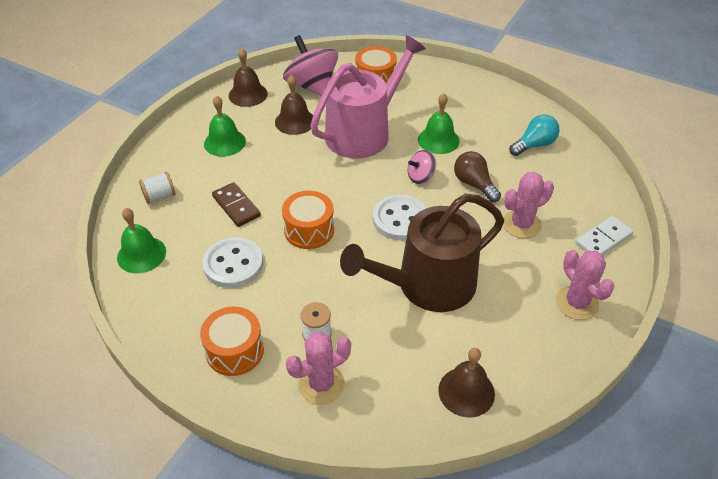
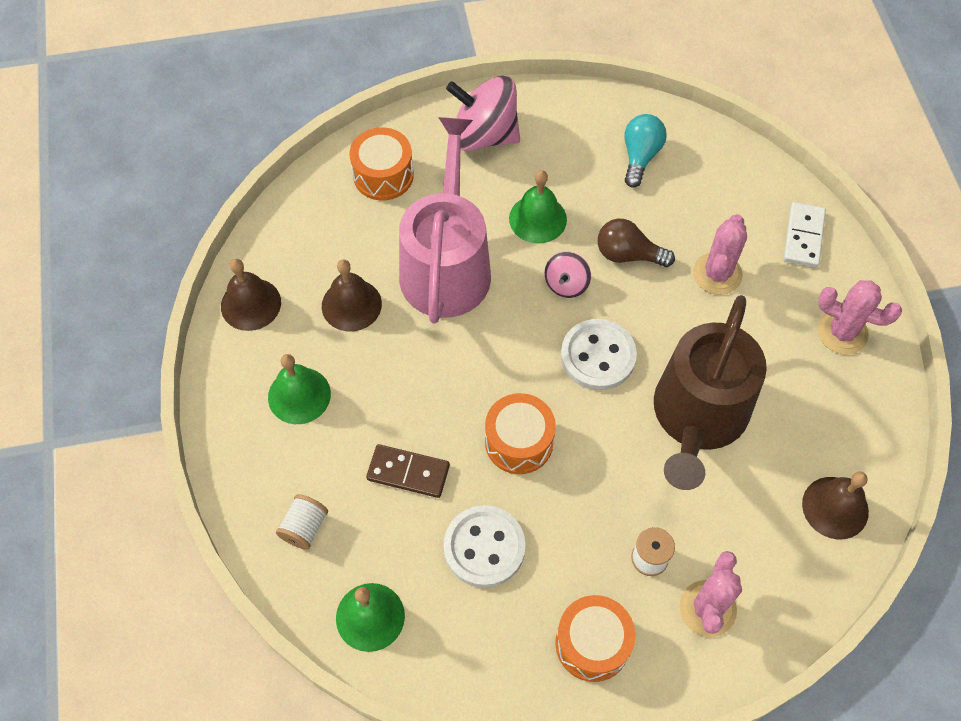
camera: 40 degrees left, 15 degrees up
pink spinning top [283,35,338,96] -> pink spinning top moved to [446,76,520,151]

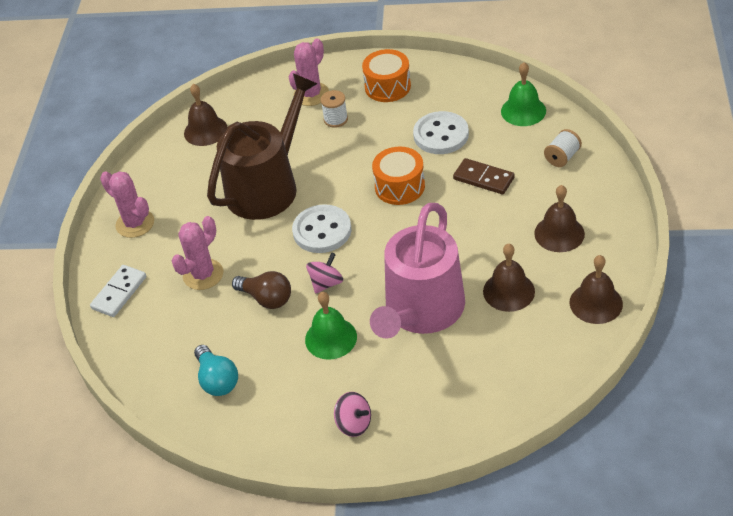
camera: 160 degrees left, 15 degrees down
green bell [268,354,331,424] -> brown bell [534,185,585,252]
orange drum [349,127,414,200] -> none
pink spinning top [446,76,520,151] -> pink spinning top [334,392,371,437], size x0.52
turquoise light bulb [624,114,667,188] -> turquoise light bulb turned 60 degrees counterclockwise [194,345,238,396]

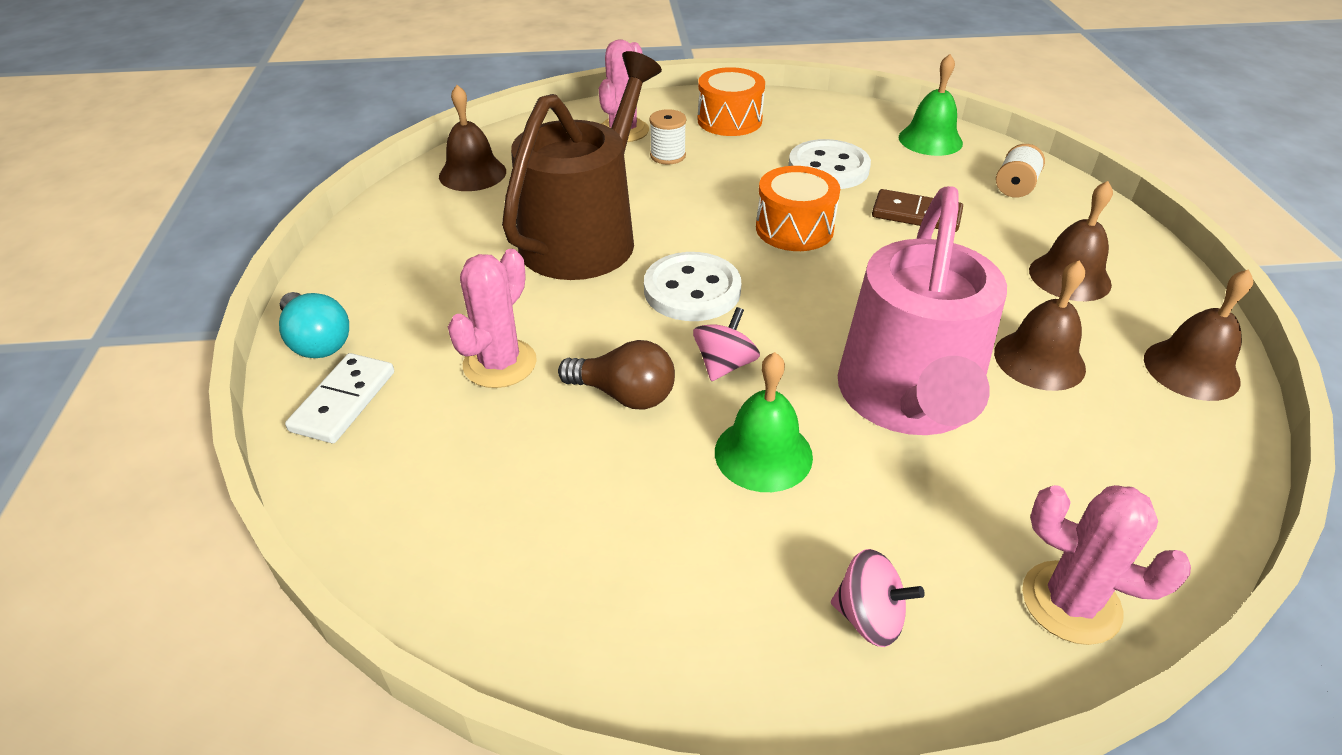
camera: 15 degrees left, 5 degrees down
pink cactus [100,171,154,238] -> pink cactus moved to [1022,485,1191,645]
turquoise light bulb [194,345,238,396] -> turquoise light bulb moved to [279,292,349,358]

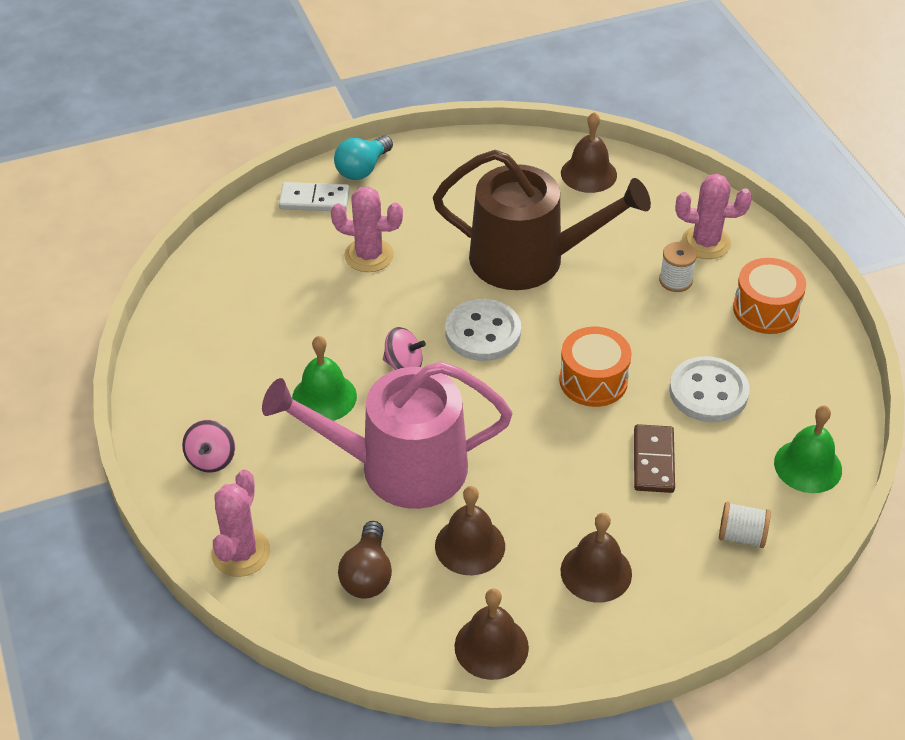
camera: 75 degrees right, 5 degrees up
brown light bulb [558,340,675,409] -> brown light bulb moved to [338,521,392,599]

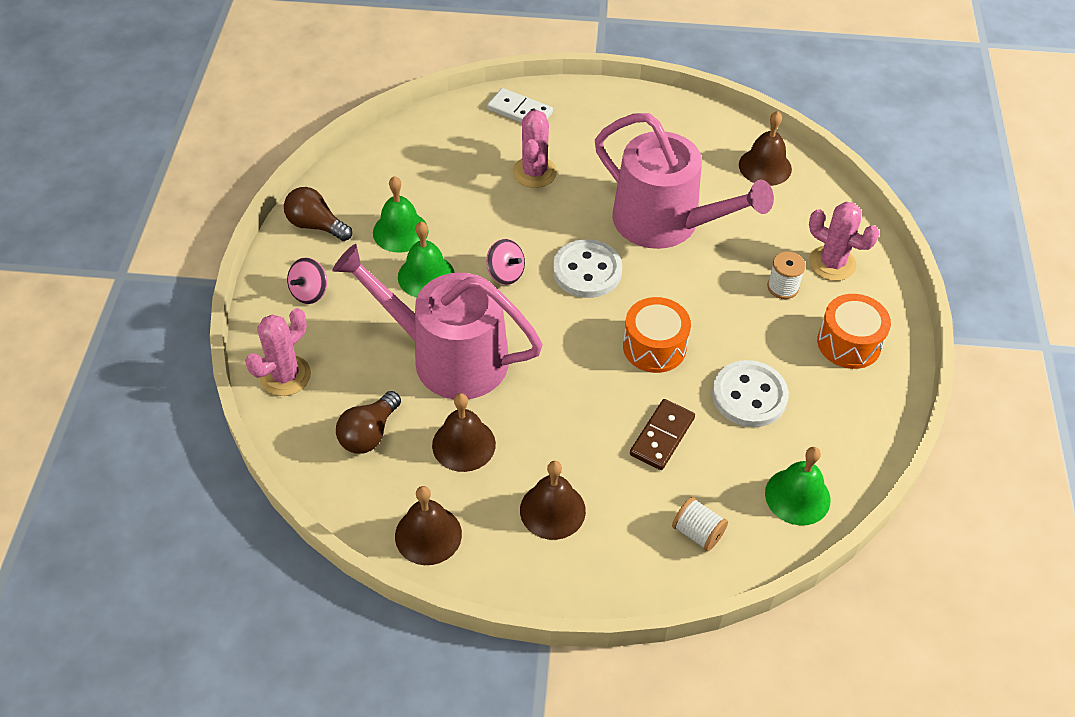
camera: 25 degrees right, 5 degrees up
pink cactus [331,186,403,272] -> pink cactus turned 60 degrees clockwise [513,110,557,188]
turquoise light bulb [334,136,393,180] -> none
brown watering can [433,150,651,290] -> pink watering can [595,113,774,249]
none -> brown light bulb [284,187,352,241]
none -> green bell [373,176,429,253]

